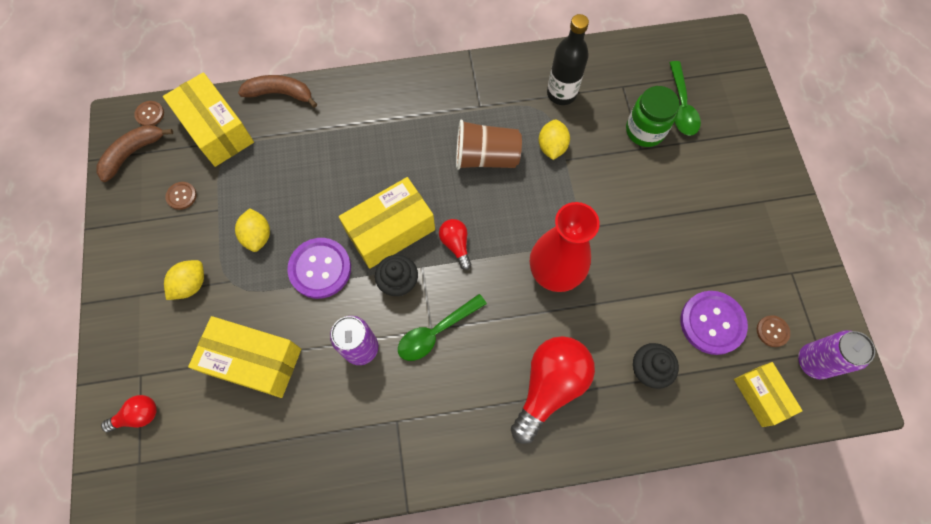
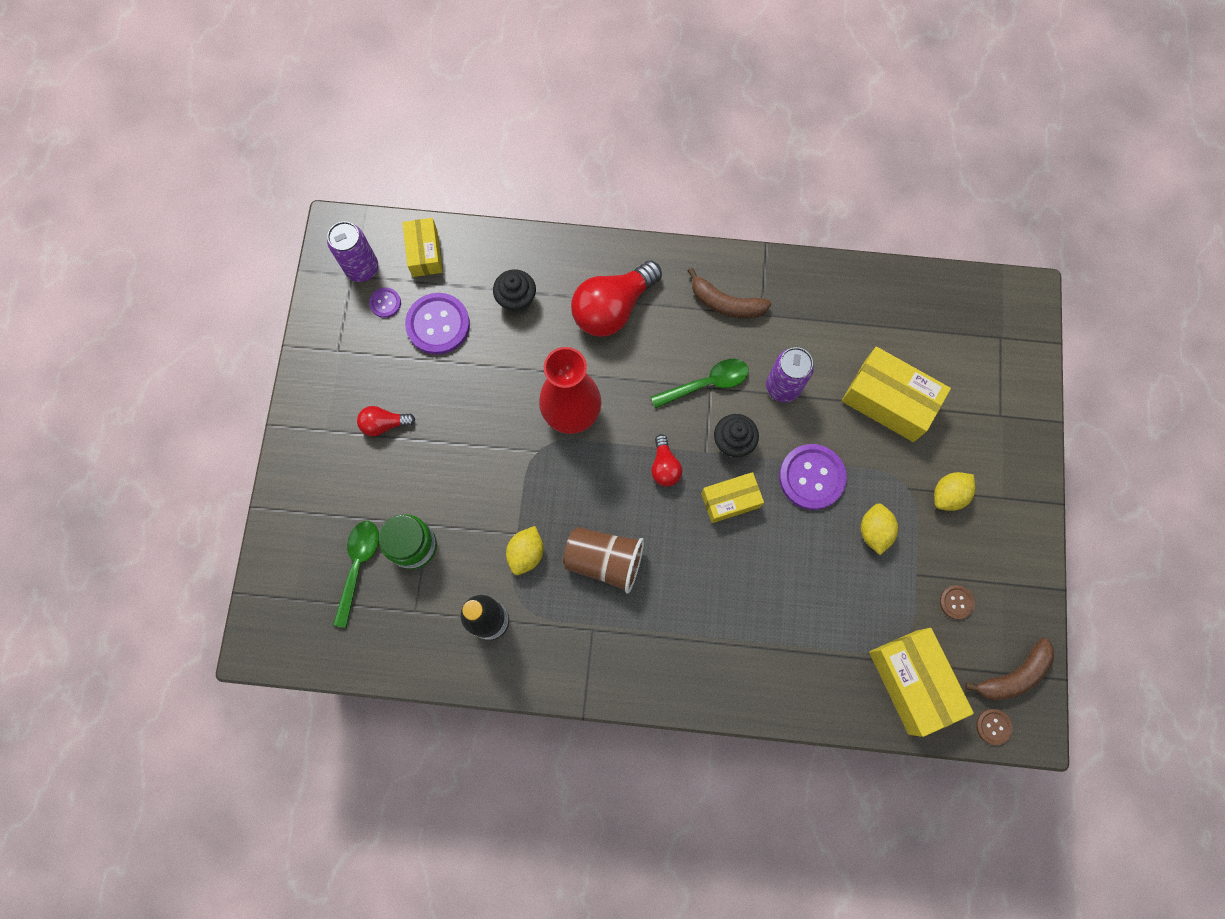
camera: 165 degrees left, 5 degrees up
red light bulb [101,395,157,432] -> red light bulb moved to [357,406,415,436]
brown banana [238,75,317,108] -> brown banana moved to [688,268,772,318]
yellow box [339,177,435,269] -> yellow box [701,472,764,523], size x0.62
brown button [757,315,790,347] -> purple button [369,288,401,318]

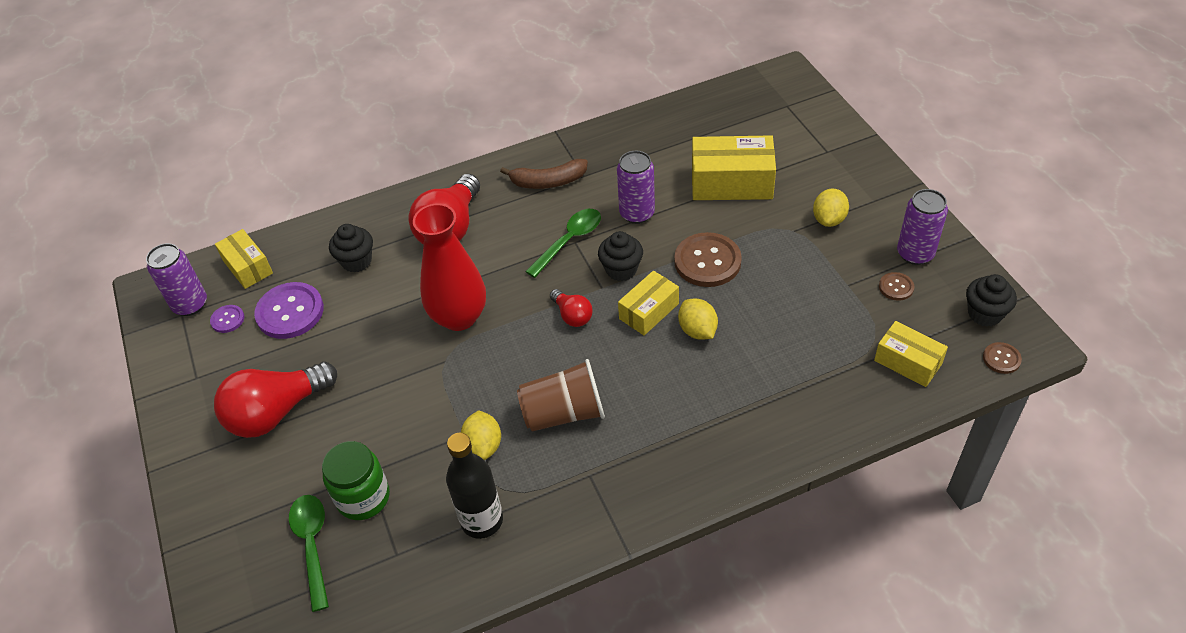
camera: 25 degrees left, 25 degrees down
red light bulb [357,406,415,436] -> red light bulb [214,362,337,438], size x1.99
purple button [779,444,847,510] -> brown button [674,232,742,287]
yellow lemon [861,503,898,555] -> yellow lemon moved to [678,298,718,340]
yellow box [869,628,974,737] -> yellow box [874,321,948,387], size x0.62
brown banana [965,638,1054,700] -> black cupcake [966,274,1017,327]
none -> purple can [897,189,948,265]

